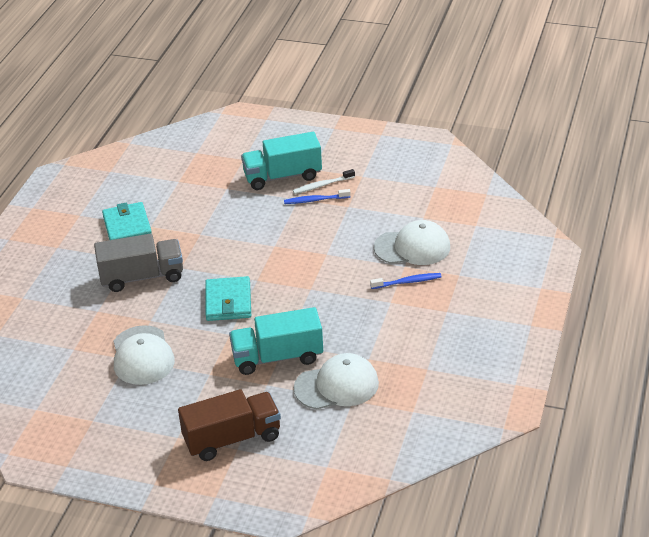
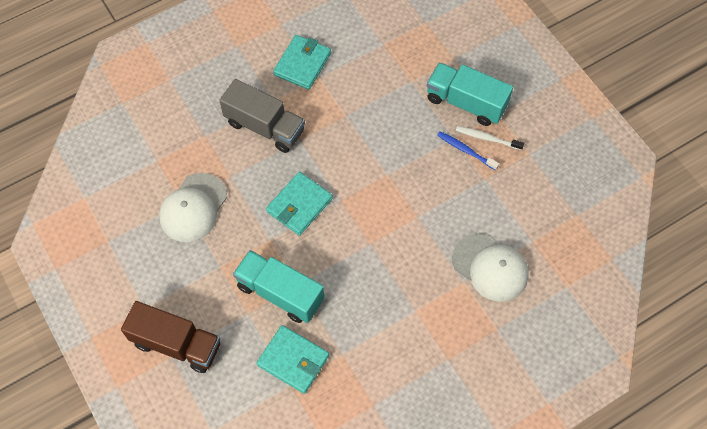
camera: 40 degrees right, 25 degrees up
white cap [294,353,379,409] -> turquoise wallet [257,325,329,394]
blue toothbrush [370,273,442,289] -> none

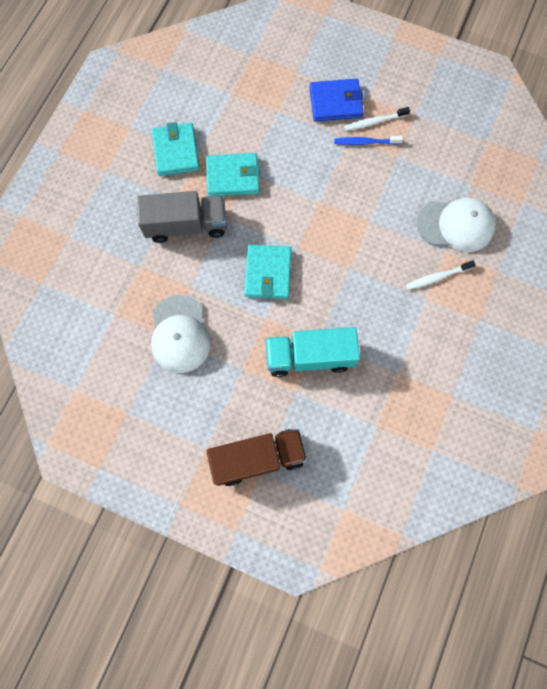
camera: 35 degrees left, 10 degrees up
turquoise wallet [257,325,329,394] -> turquoise wallet moved to [206,153,260,196]
turquoise truck [427,63,513,126] -> blue wallet [309,79,364,122]
none -> white toothbrush [406,260,476,290]

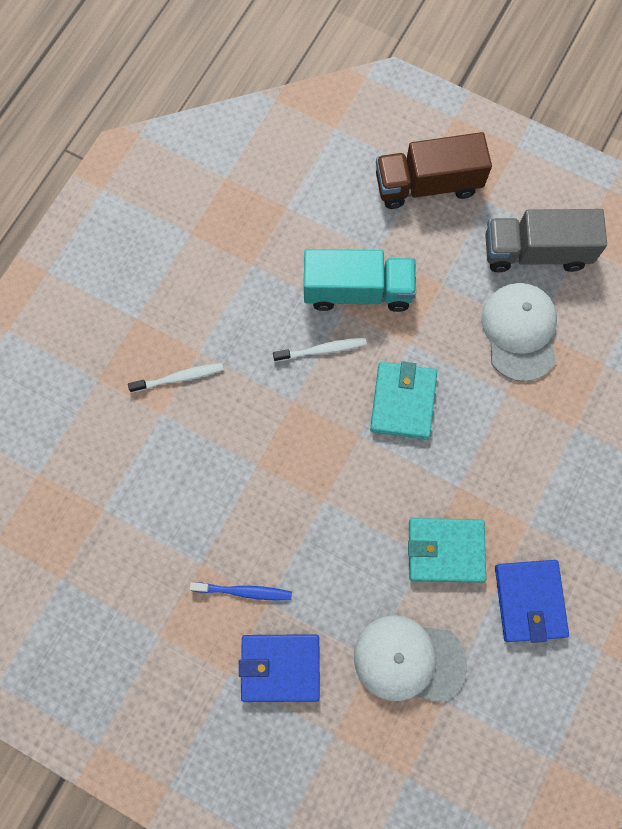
camera: 175 degrees left, 0 degrees up
grey truck [137,191,227,243] -> grey truck moved to [485,209,607,272]
turquoise wallet [152,122,200,176] -> blue wallet [495,560,569,643]
white toothbrush [344,107,410,131] -> white toothbrush moved to [273,338,367,362]
white cap [417,198,495,252] -> white cap moved to [354,615,467,702]

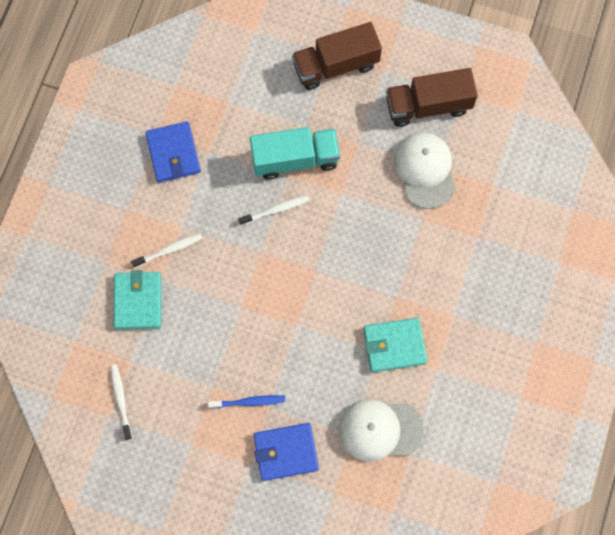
camera: 10 degrees left, 0 degrees up
turquoise wallet [370,361,437,440] -> turquoise wallet moved to [113,270,161,329]
grey truck [485,209,607,272] -> brown truck [386,68,478,127]
blue wallet [495,560,569,643] -> blue wallet moved to [146,121,201,183]
none -> white toothbrush [110,364,132,440]

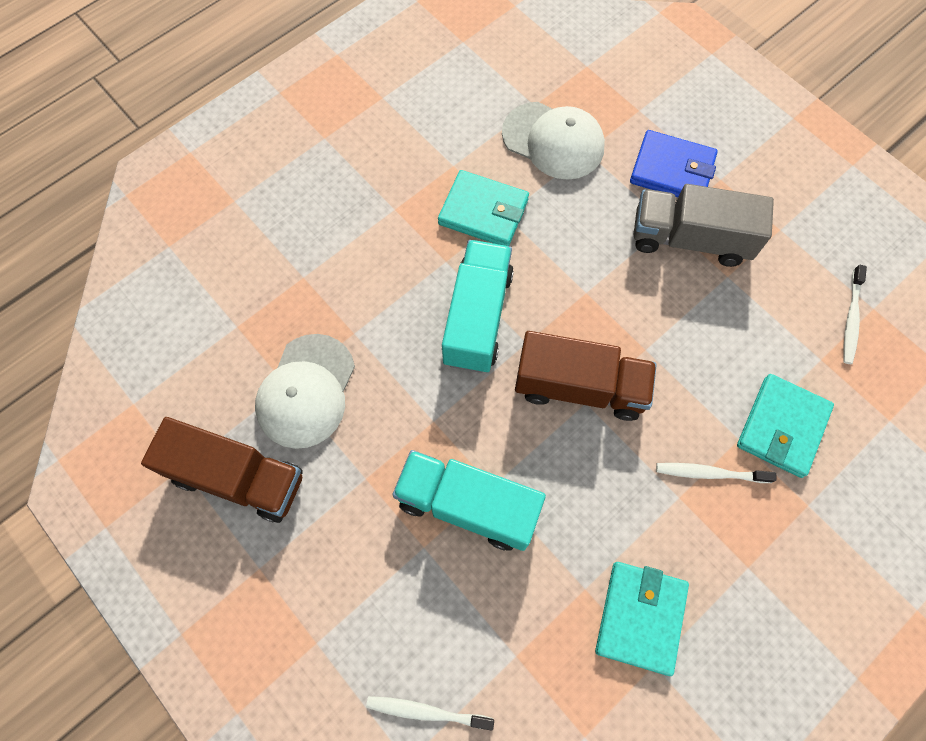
camera: 150 degrees left, 5 degrees down
blue wallet [146,121,201,183] -> turquoise wallet [595,562,689,676]
blue toothbrush [208,395,285,409] -> grey truck [633,184,774,267]
white toothbrush [238,195,309,225] -> white toothbrush moved to [366,696,494,731]
brown truck [292,22,382,90] -> brown truck moved to [515,331,657,421]
none -> turquoise truck [442,240,514,373]

